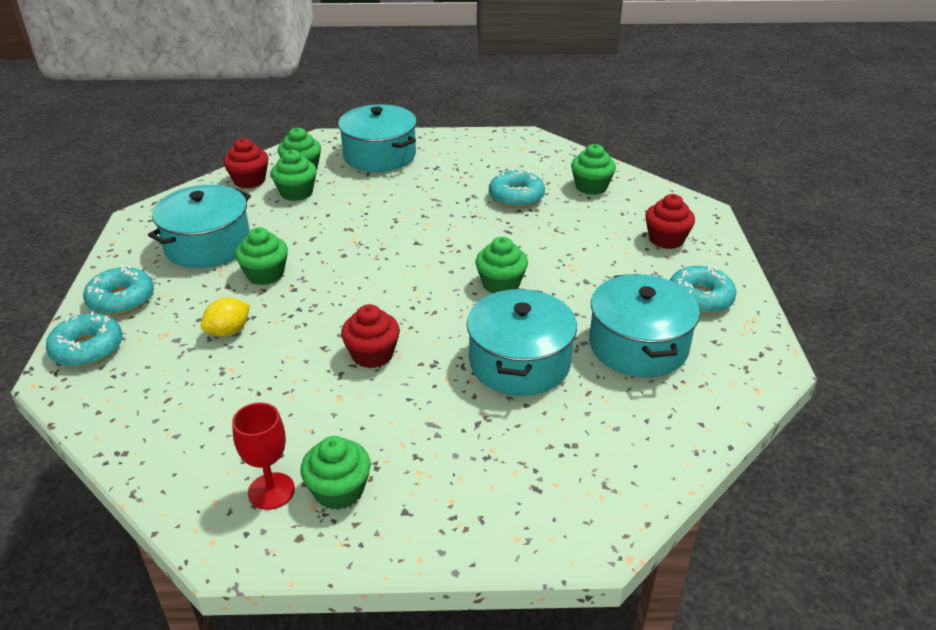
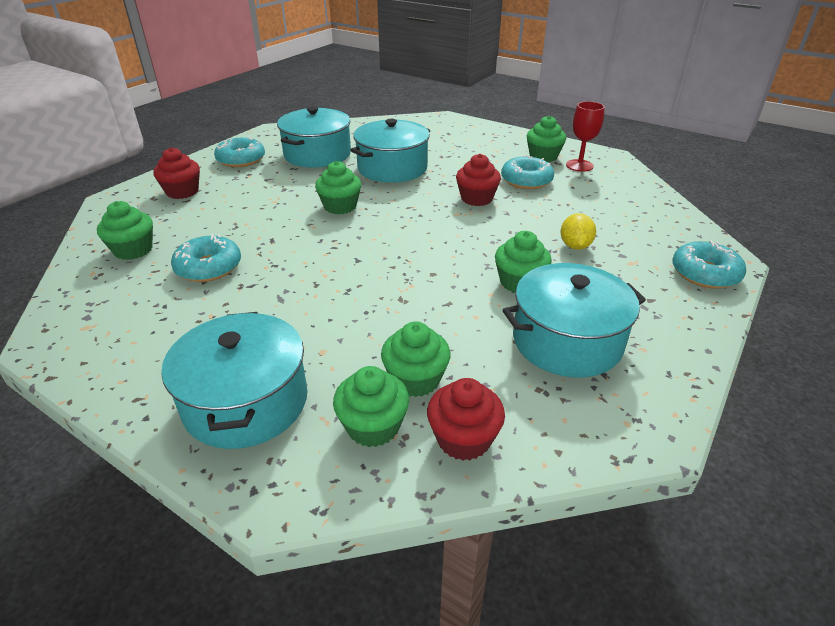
camera: 145 degrees left, 0 degrees up
turquoise donut [83,266,154,316] -> turquoise donut moved to [501,155,554,189]
yellow lemon [201,297,250,337] -> yellow lemon turned 75 degrees counterclockwise [561,213,596,250]

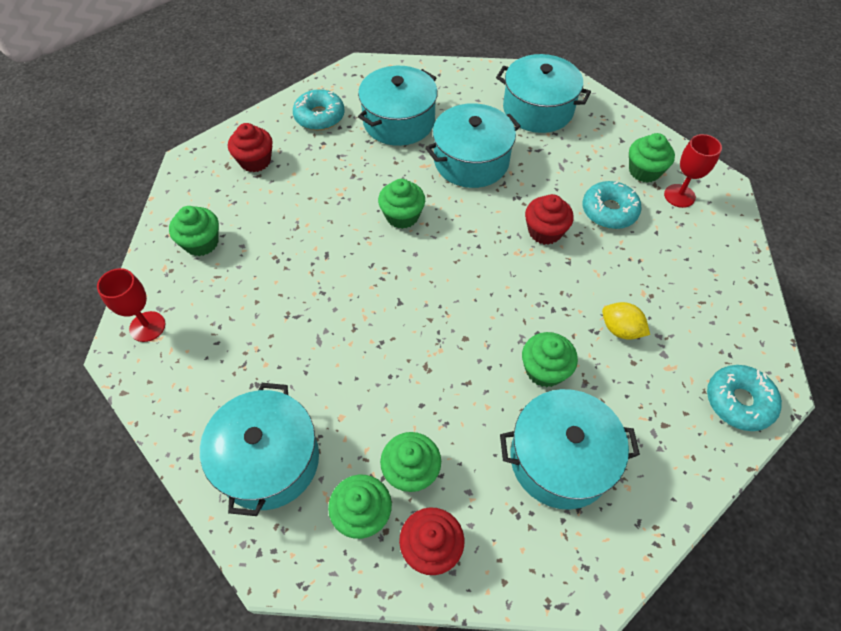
camera: 15 degrees right, 20 degrees up
turquoise donut [171,234,241,282] -> none
yellow lemon [561,213,596,250] -> yellow lemon turned 75 degrees counterclockwise [602,302,650,340]
none -> red goblet [97,268,165,342]
none -> turquoise pot [496,54,591,133]

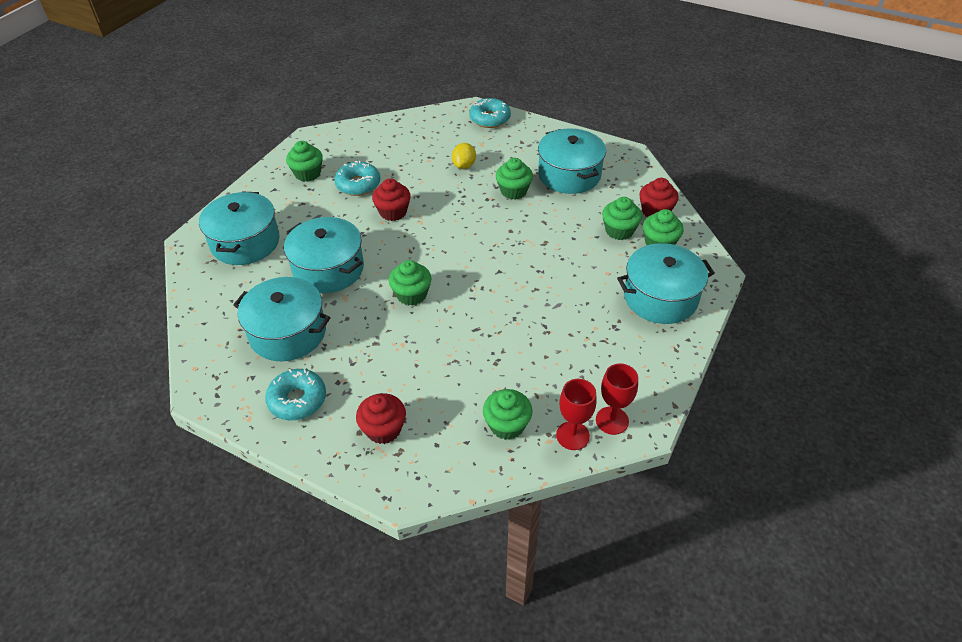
camera: 110 degrees left, 10 degrees down
red goblet [664,134,722,208] -> red goblet moved to [556,379,597,450]

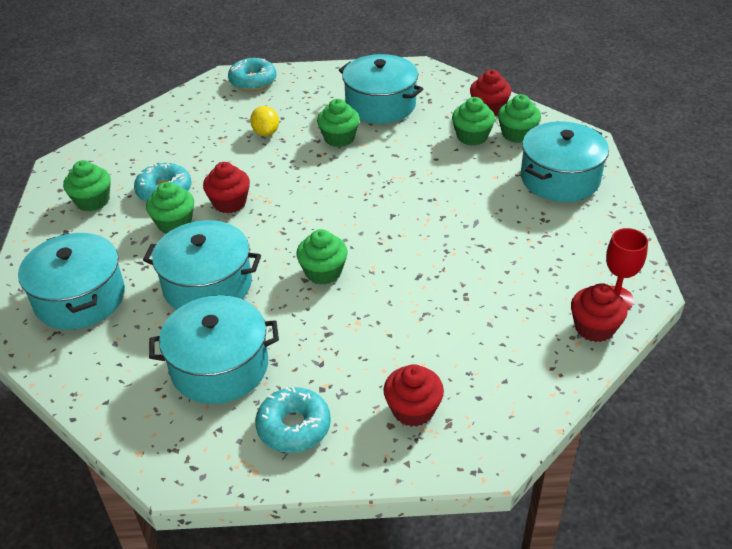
camera: 30 degrees left, 5 degrees down
green cupcake [483,389,533,440] -> green cupcake moved to [146,182,194,234]
red goblet [556,379,597,450] -> red cupcake [571,283,628,342]

